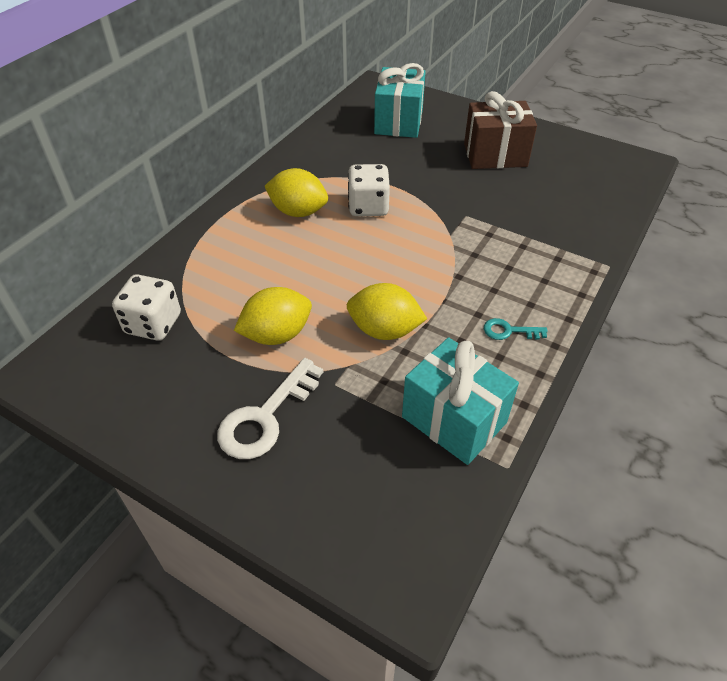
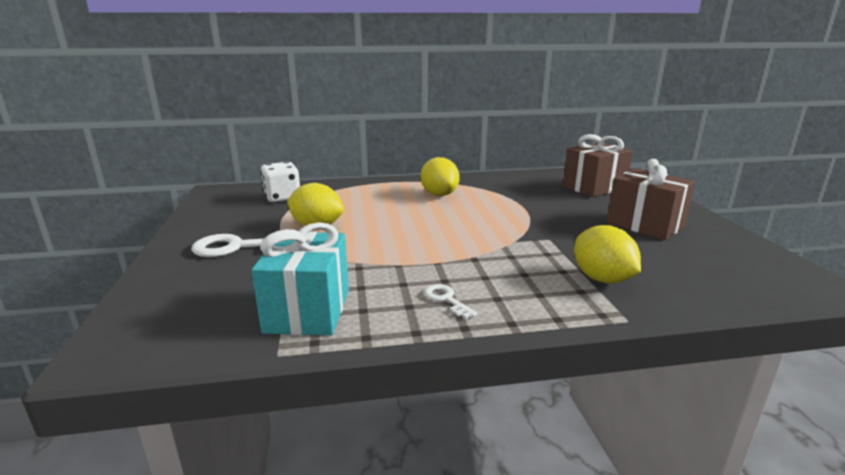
camera: 50 degrees right, 25 degrees down
yellow lemon [347,283,427,340] -> yellow lemon moved to [574,225,641,283]
white dice [348,164,390,216] -> none
turquoise gift [374,63,426,138] -> brown gift [563,134,633,197]
turquoise key [484,318,548,340] -> white key [424,284,478,319]

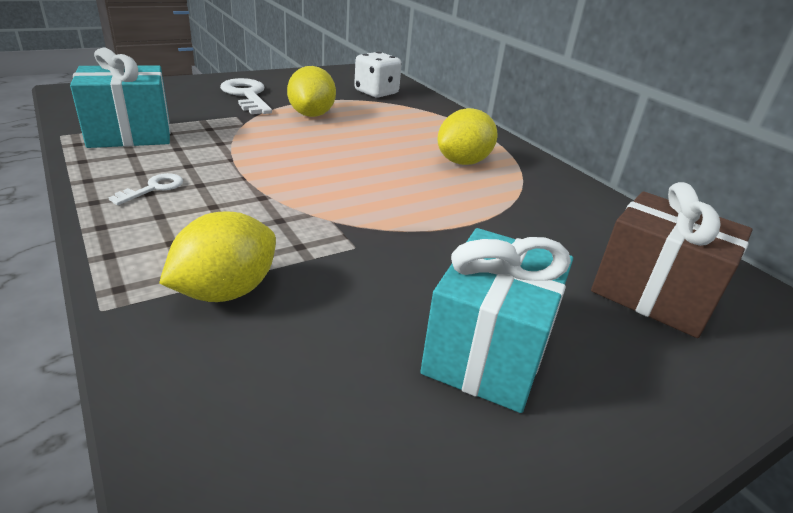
camera: 65 degrees right, 10 degrees up
brown gift [607,159,695,240] -> turquoise gift [420,228,573,413]

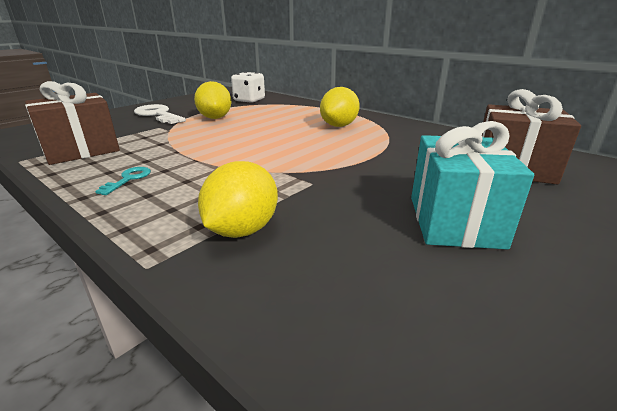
camera: 15 degrees left, 5 degrees down
turquoise gift [70,48,171,148] -> brown gift [25,81,120,165]
white key [108,173,183,205] -> turquoise key [95,167,151,195]

